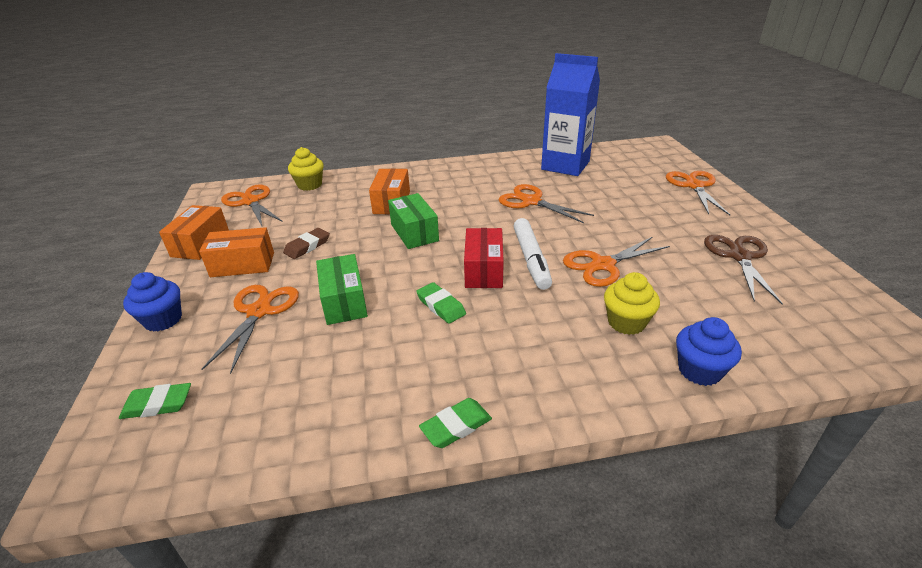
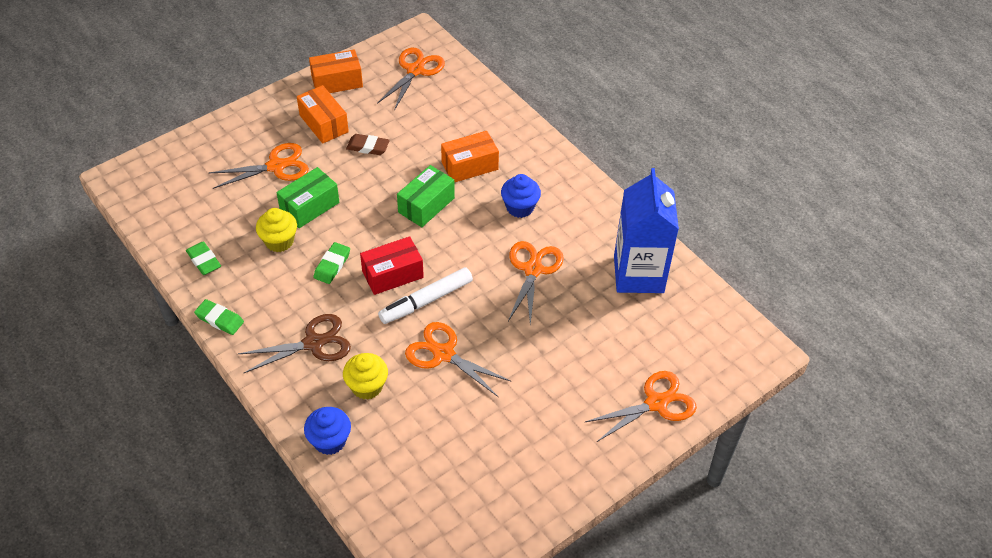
camera: 60 degrees right, 15 degrees up
green eraser [119,383,191,419] -> green eraser moved to [186,241,221,275]
blue cupcake [123,272,182,332] -> blue cupcake moved to [501,174,541,218]
yellow cupcake [288,147,324,191] -> yellow cupcake moved to [256,208,297,252]
brown scissors [704,235,783,304] -> brown scissors moved to [238,314,351,373]

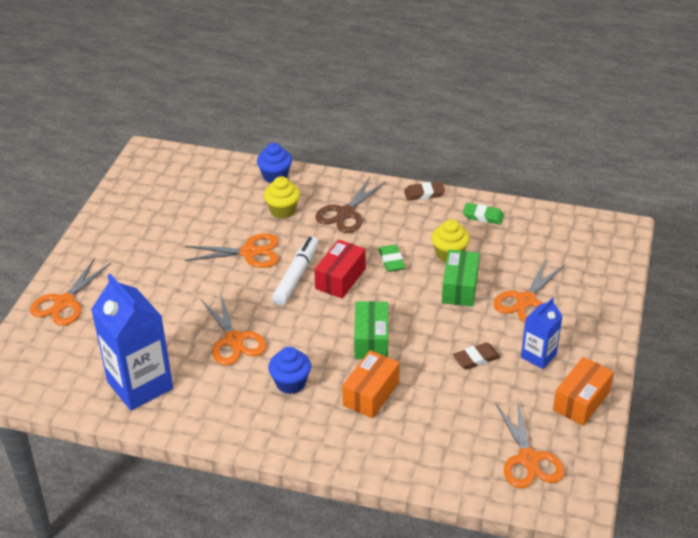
camera: 145 degrees right, 10 degrees down
green eraser [194,299,244,335] -> brown eraser [404,182,445,200]
orange box [297,85,349,144] -> blue carton [521,297,562,369]

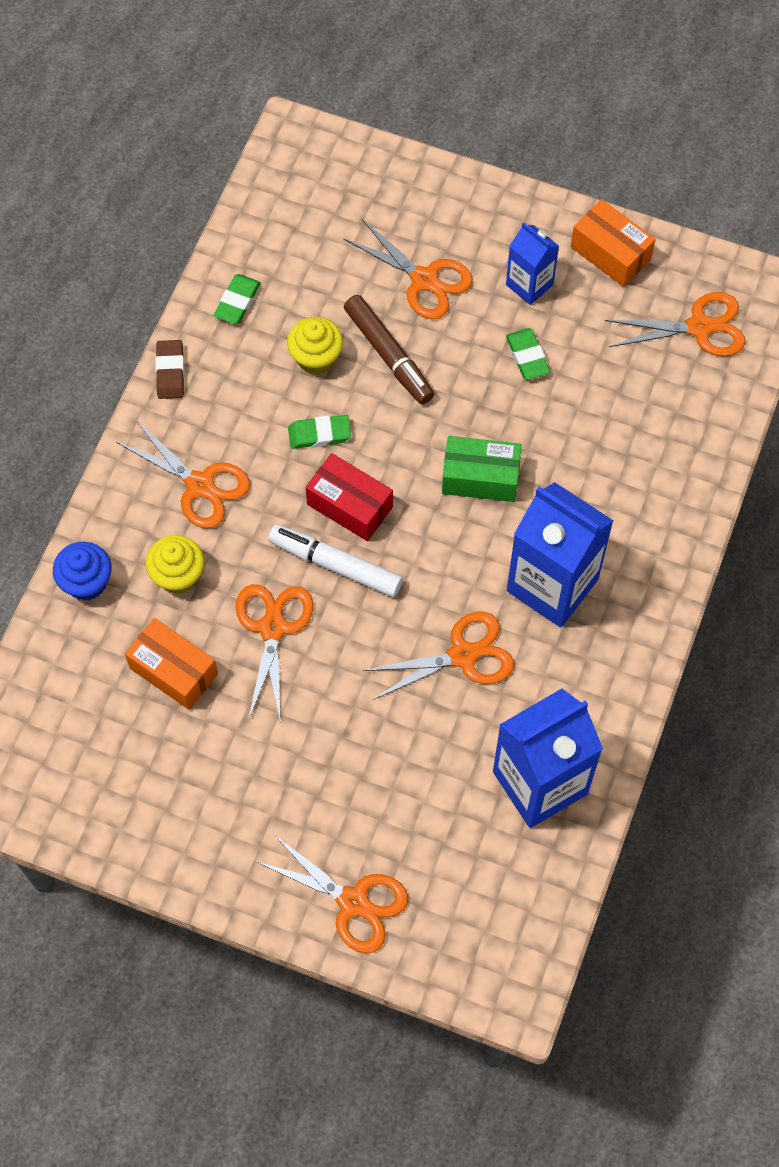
camera: 85 degrees left, 25 degrees up
blue cupcake [268,347,311,394] -> blue carton [507,482,614,627]
brown scissors [315,177,386,233] -> orange scissors [116,421,250,528]
orange box [342,350,400,418] -> orange box moved to [125,618,218,710]
green box [442,250,480,307] -> brown marker [344,295,434,404]
brown eraser [453,342,500,370] -> green eraser [506,328,550,380]

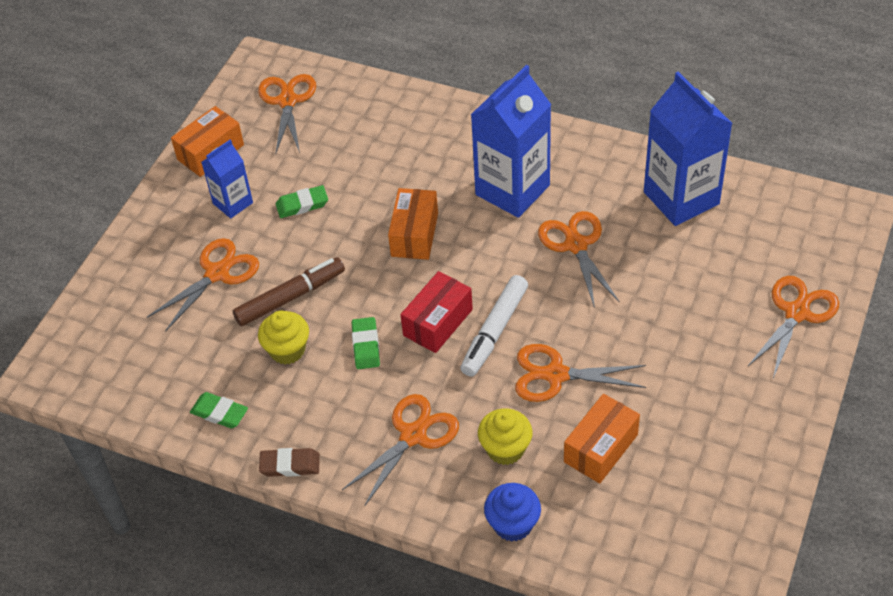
camera: 85 degrees left, 15 degrees down
green box [442,436,522,502] -> orange box [388,188,438,260]

